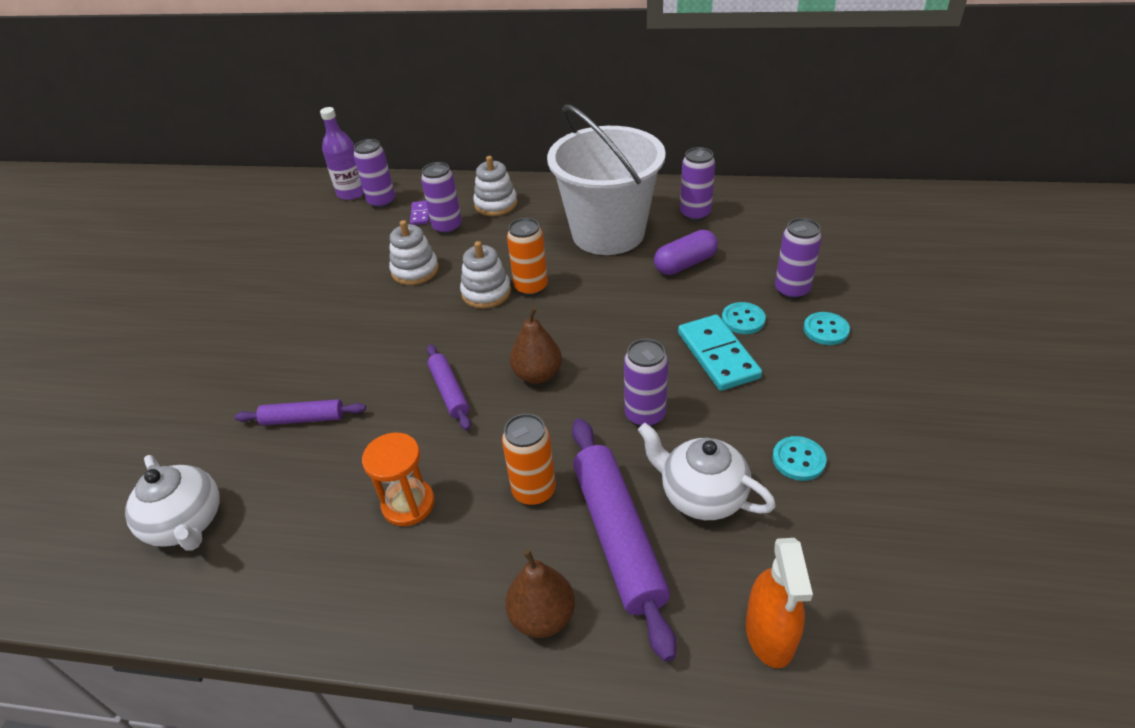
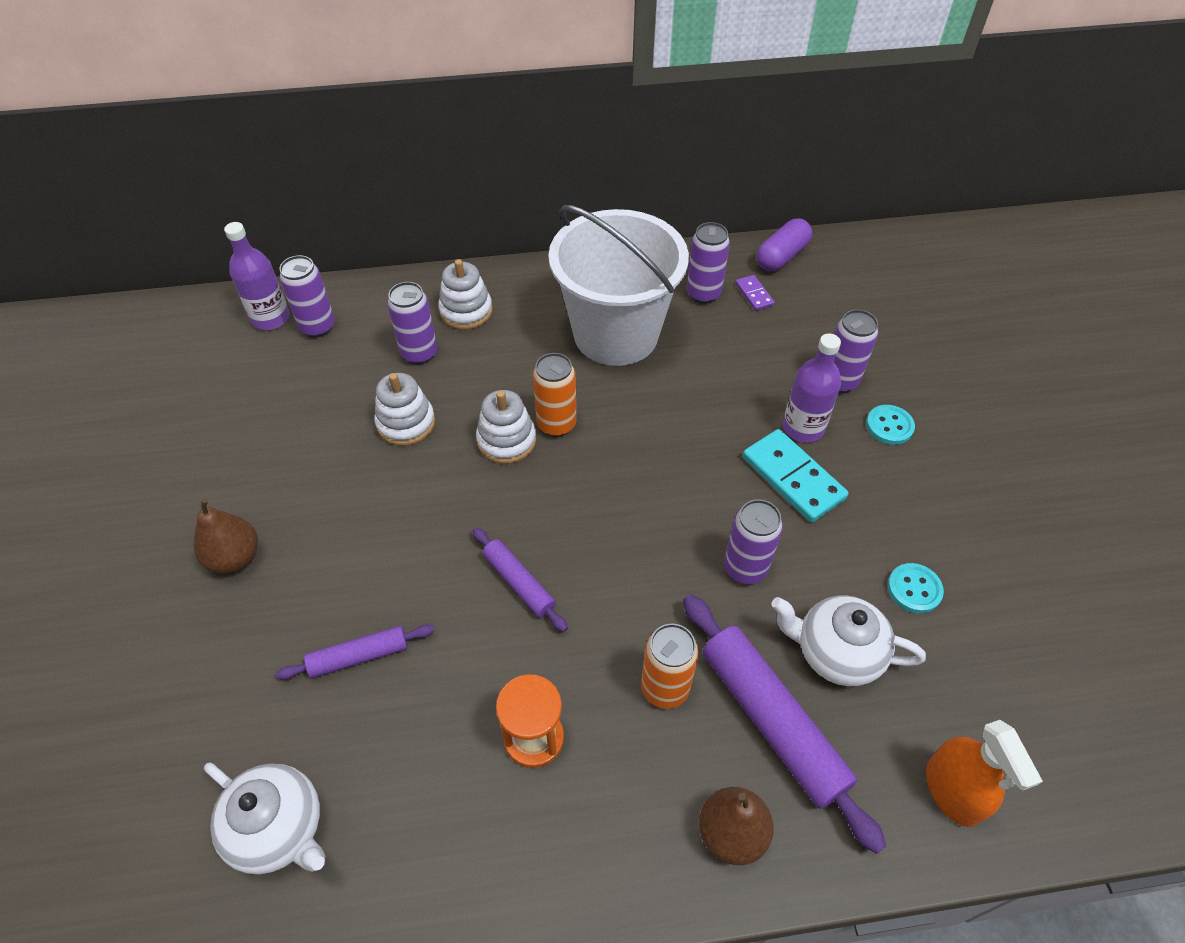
camera: 20 degrees left, 10 degrees up
purple domino [410,201,429,225] -> purple domino moved to [735,275,775,311]
brown pear [510,307,562,384] -> brown pear moved to [193,498,258,573]
purple capsule [654,230,718,275] -> purple capsule moved to [756,219,812,271]
turquoise button [722,302,766,334] -> purple bottle [783,334,841,443]

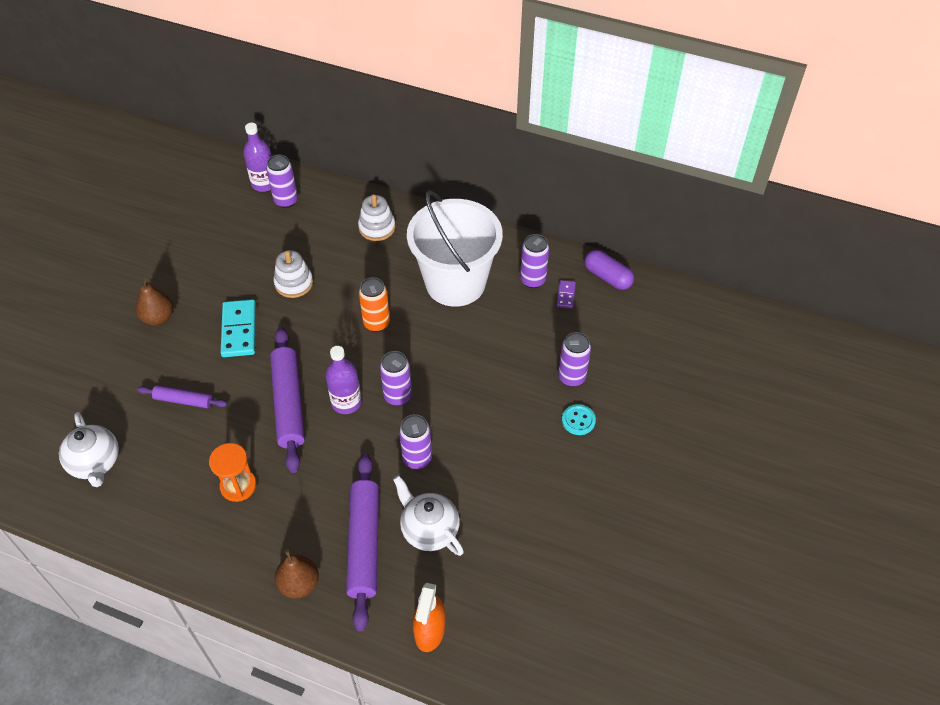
camera: 30 degrees right, 0 degrees up
purple can [387,282,437,365] -> purple can moved to [380,351,412,406]
purple rolling pin [473,527,568,632] -> purple rolling pin [270,327,305,473], size x1.83
white stacking toy [476,390,536,464] -> none
orange can [641,624,699,709] -> none
turquoise domino [743,429,849,522] -> turquoise domino moved to [220,299,256,357]
purple capsule [756,219,812,271] -> purple capsule turned 60 degrees clockwise [584,250,634,290]
purple bottle [783,334,841,443] -> purple bottle moved to [325,346,361,414]
turquoise button [888,563,944,613] -> none

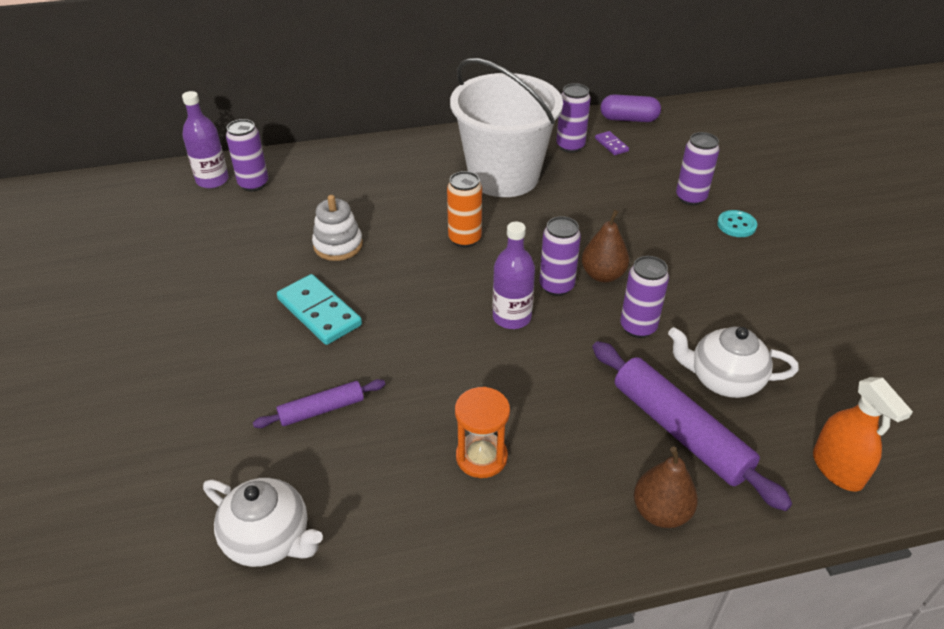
camera: 35 degrees left, 10 degrees down
brown pear [136,278,173,326] -> brown pear moved to [582,210,629,282]
purple rolling pin [270,327,305,473] -> none
white stacking toy [358,194,395,241] -> none

